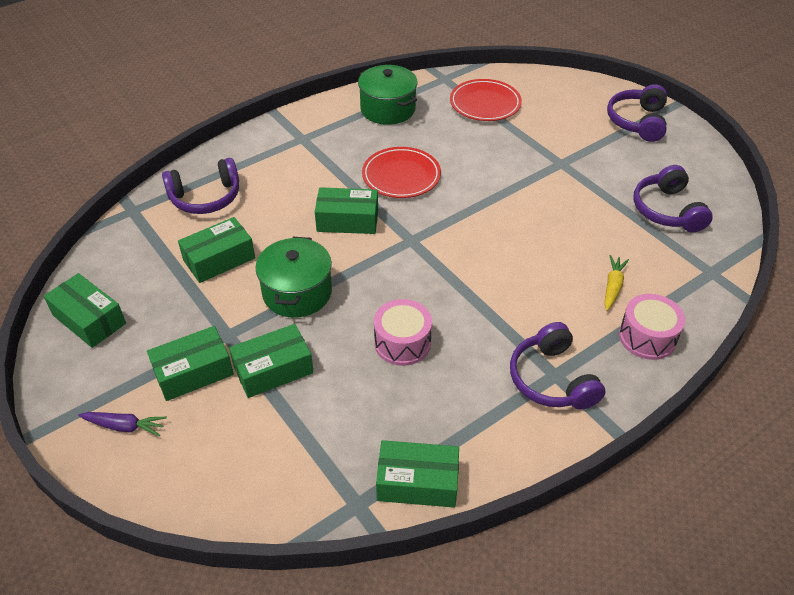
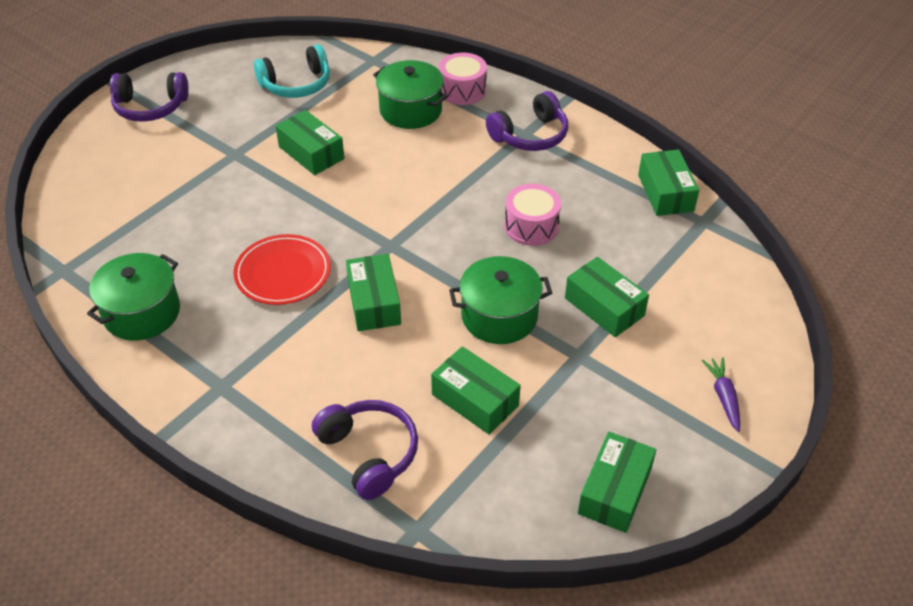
camera: 105 degrees left, 0 degrees up
green box [147,326,234,401] -> green box moved to [275,110,344,175]
red plate [450,79,522,121] -> none
yellow carrot [604,255,629,311] -> green pot [373,60,448,129]
purple headphones [633,165,713,232] -> turquoise headphones [254,44,330,98]

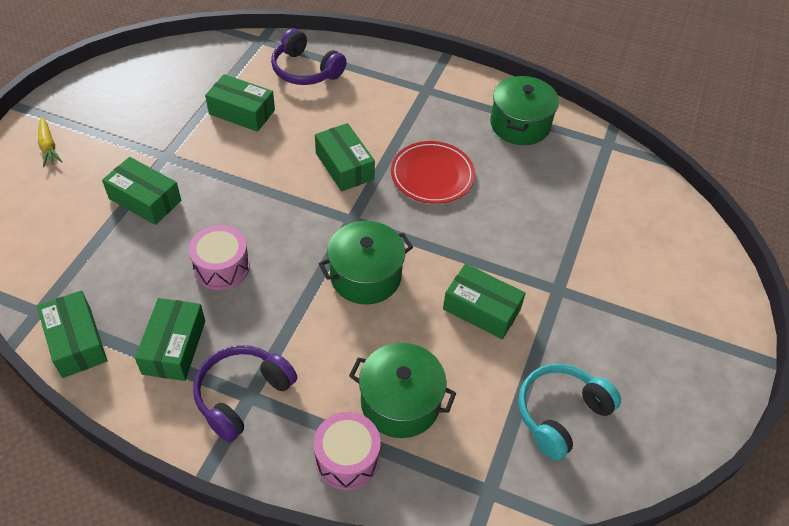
camera: 160 degrees right, 5 degrees up
purple headphones [110,72,189,122] -> none
green pot [449,256,552,344] -> green pot moved to [319,221,413,305]
green box [578,432,656,533] -> green box moved to [135,298,205,381]
purple carrot [701,357,740,432] -> yellow carrot [38,117,62,167]

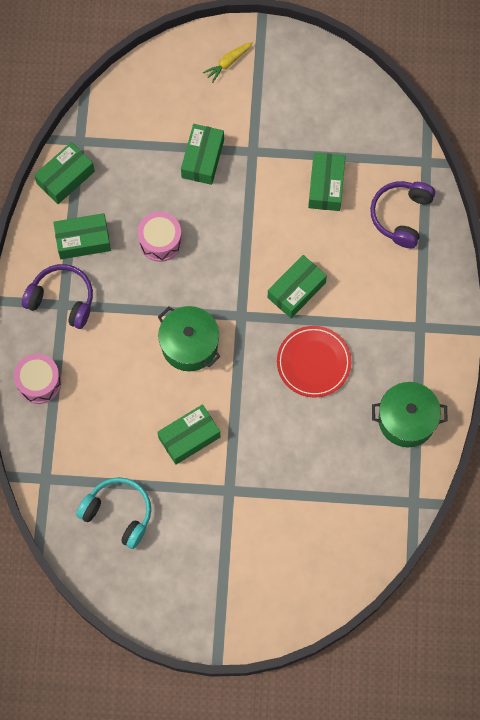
camera: 75 degrees right, 20 degrees up
green pot [349,343,456,438] -> none
green box [443,264,526,339] -> green box turned 45 degrees clockwise [157,404,220,465]

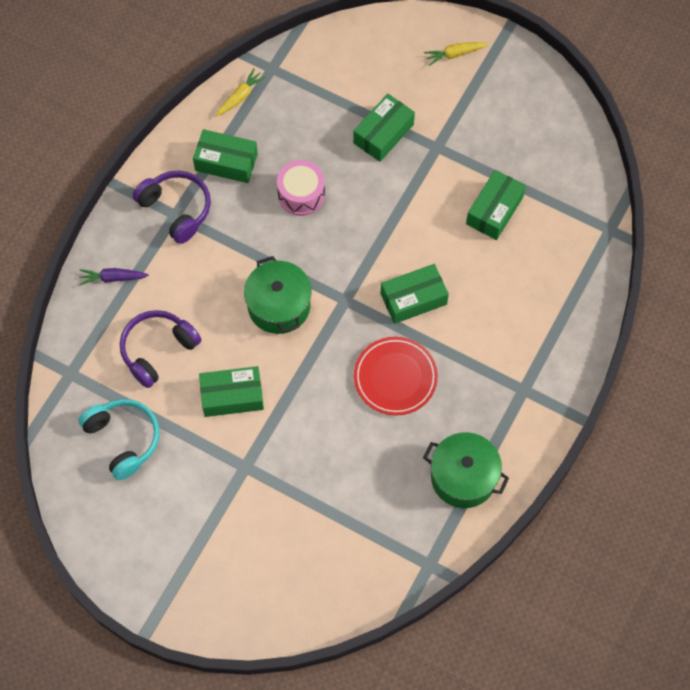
camera: 25 degrees right, 5 degrees down
pink drum [14,354,61,404] -> purple carrot [79,268,149,285]
green box [34,142,95,204] -> yellow carrot [216,68,266,117]
purple headphones [370,181,435,248] -> purple headphones moved to [120,310,202,388]

